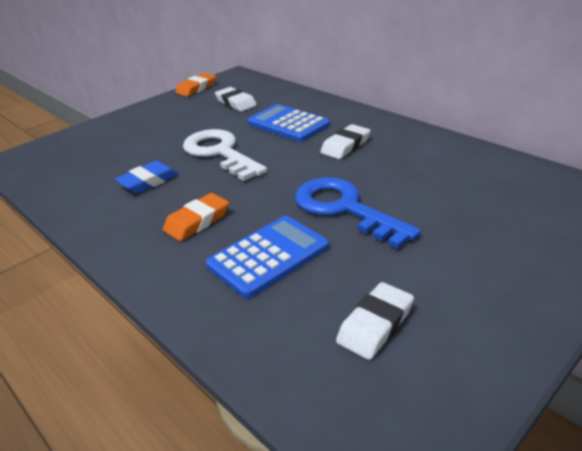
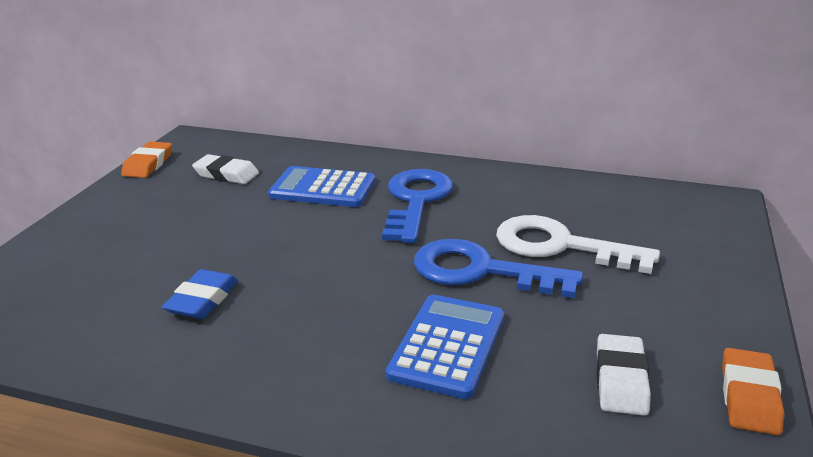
camera: 30 degrees left, 5 degrees down
orange eraser [163,193,229,241] -> orange eraser moved to [722,348,784,435]
white key [183,129,267,181] -> white key moved to [496,215,660,274]
white eraser [320,124,371,159] -> blue key [382,169,453,243]

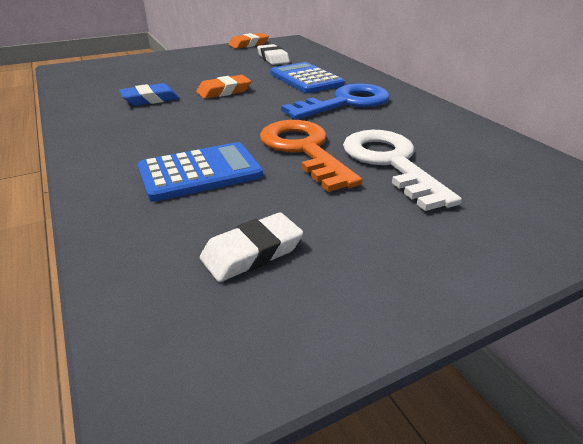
camera: 45 degrees right, 5 degrees up
blue key [414,239,583,298] -> orange key [260,120,362,192]
orange eraser [722,348,784,435] -> orange eraser moved to [196,75,251,99]

